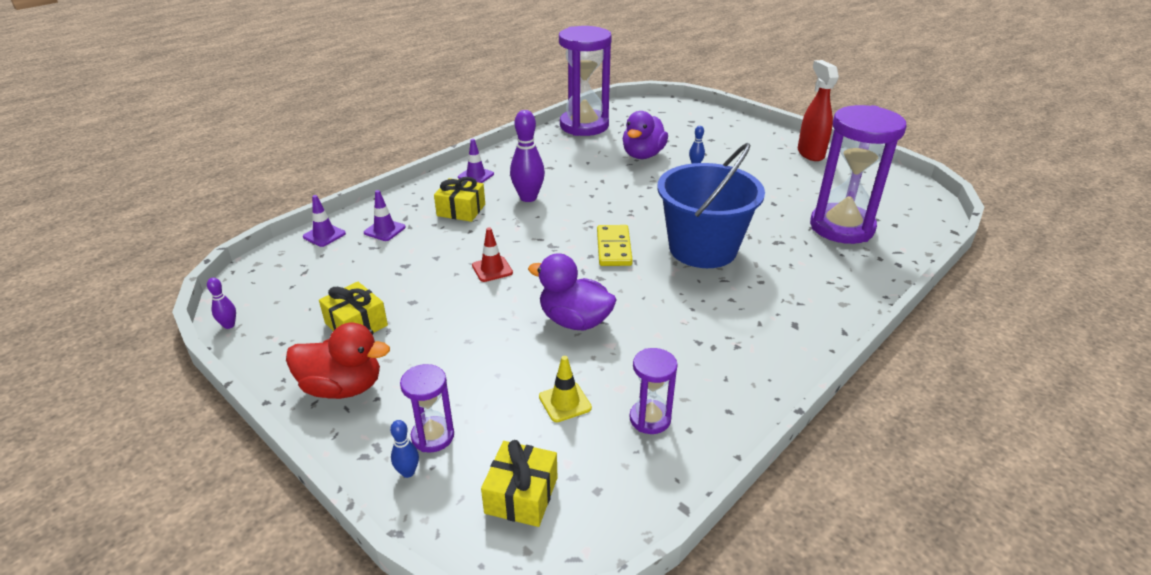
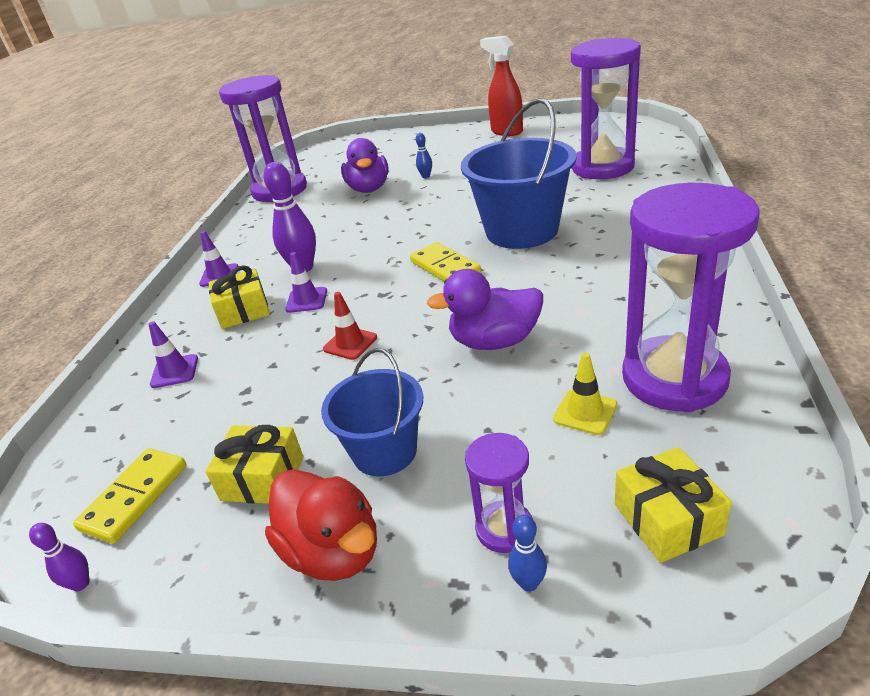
camera: 30 degrees left, 0 degrees up
red duck [286,323,390,399] -> red duck turned 75 degrees clockwise [265,469,377,581]
purple traffic cone [303,195,346,247] -> purple traffic cone moved to [285,252,327,313]
purple hourglass [629,348,678,434] -> purple hourglass [622,183,760,413], size x2.11
none -> yellow domino [73,448,187,544]
none -> blue bucket [321,348,423,477]

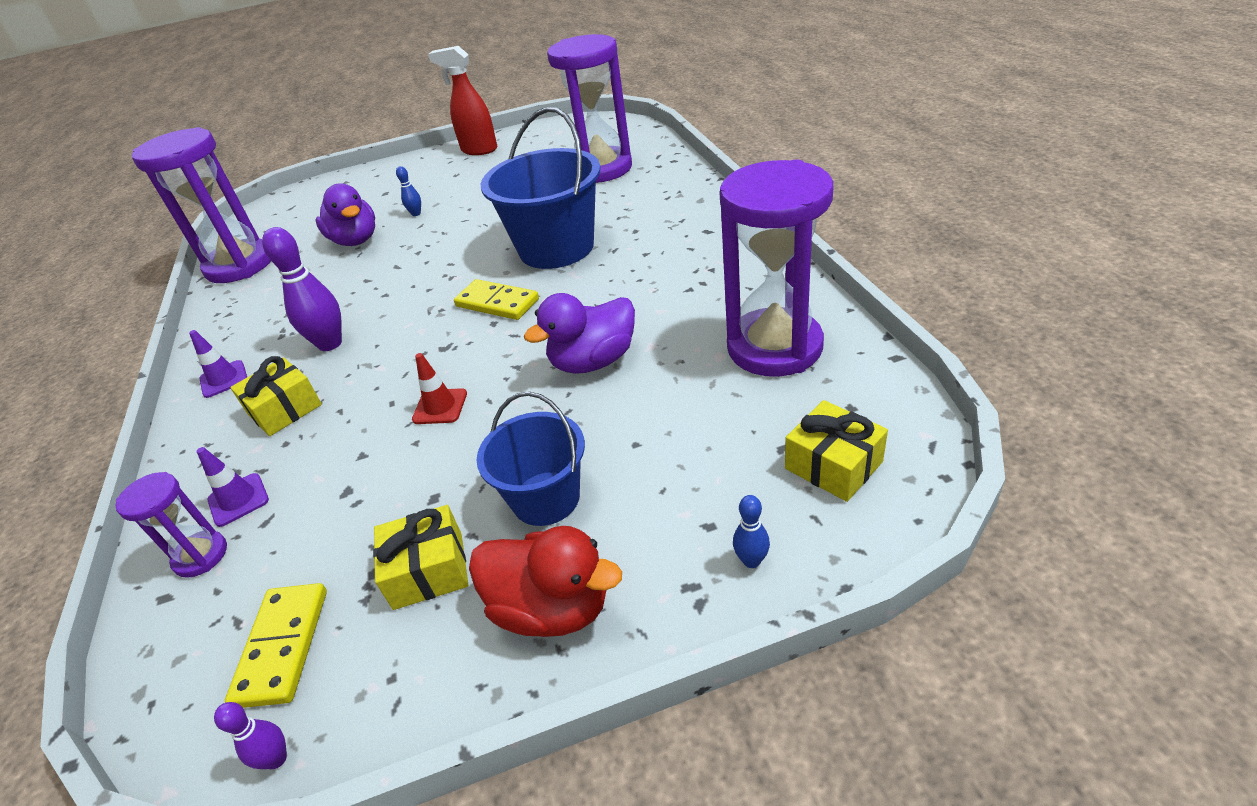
camera: 25 degrees left, 5 degrees up
purple traffic cone [285,252,327,313] -> none
purple hourglass [465,433,533,553] -> purple hourglass moved to [116,472,227,578]
yellow traffic cone [553,352,617,435] -> none

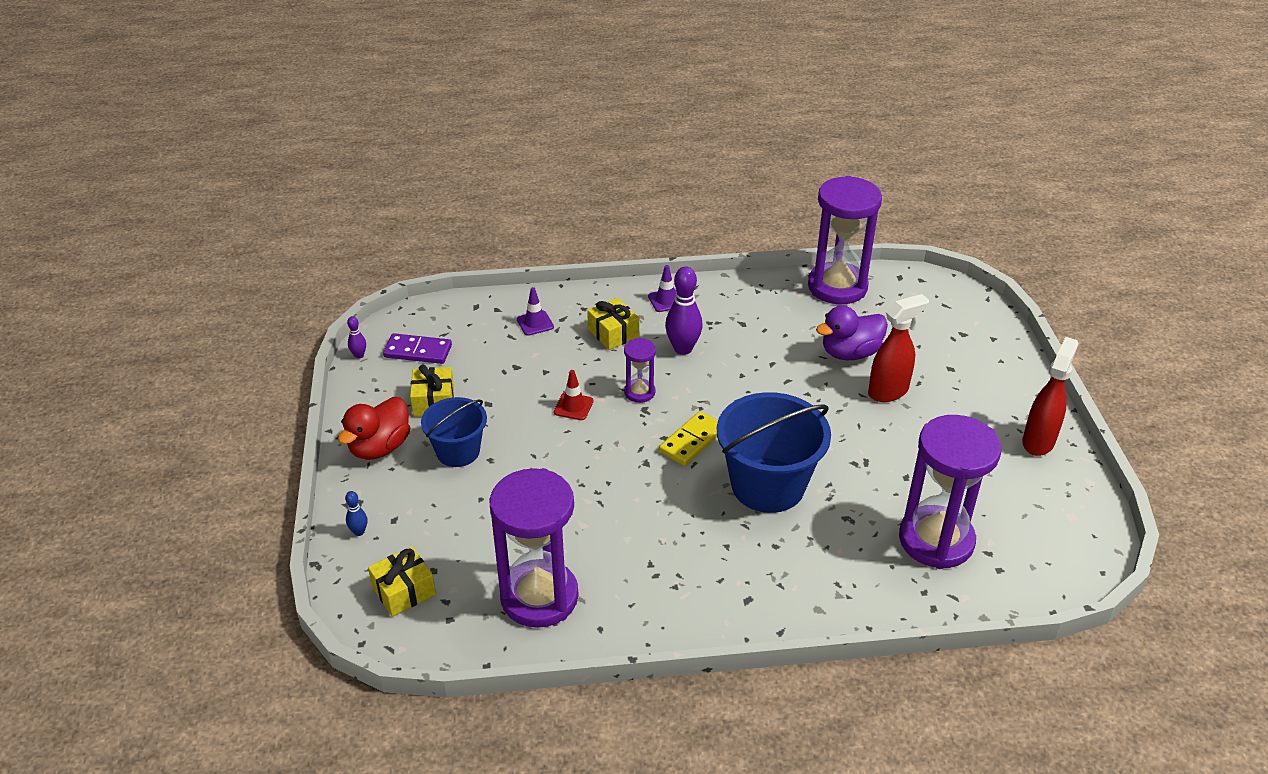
camera: 95 degrees right, 0 degrees up
purple hourglass [116,472,227,578] -> purple hourglass moved to [624,338,656,403]
yellow domino [225,583,327,708] -> purple domino [383,333,452,364]
blue bowling pin [396,166,421,216] -> red spray bottle [868,294,929,402]
purple duck [524,293,635,374] -> none

